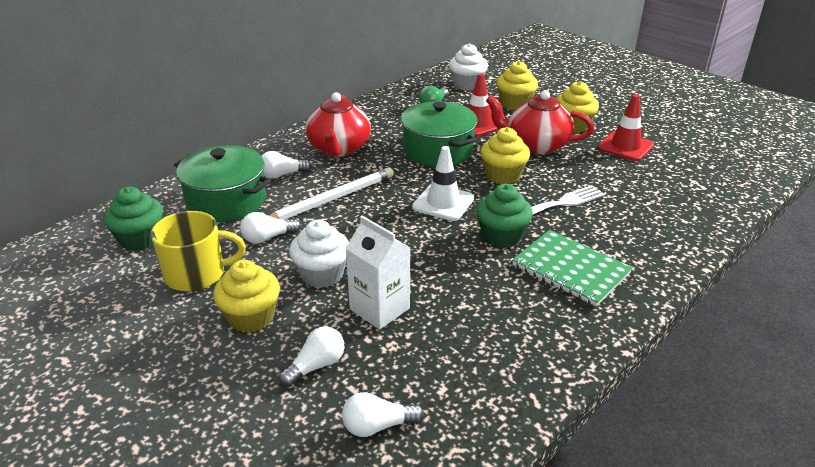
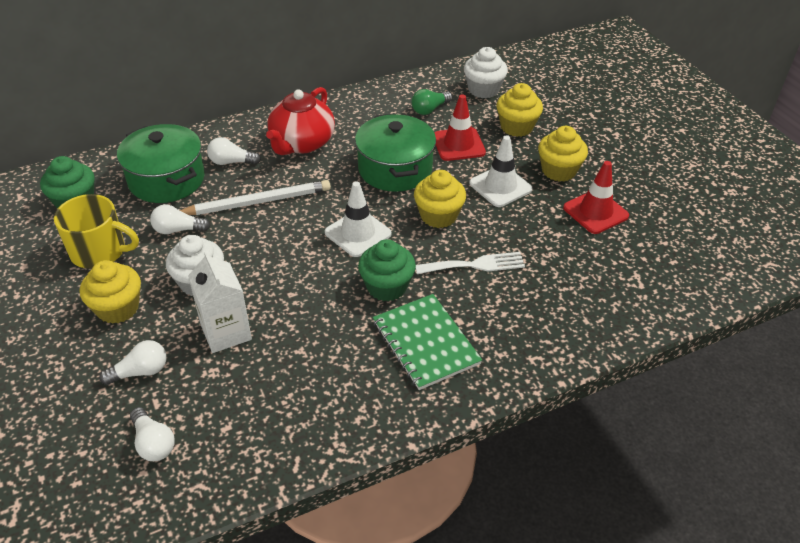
camera: 20 degrees right, 10 degrees up
white light bulb [342,392,424,437] -> white light bulb turned 135 degrees counterclockwise [130,407,175,461]
red teapot [486,90,594,154] -> white traffic cone [469,135,533,207]

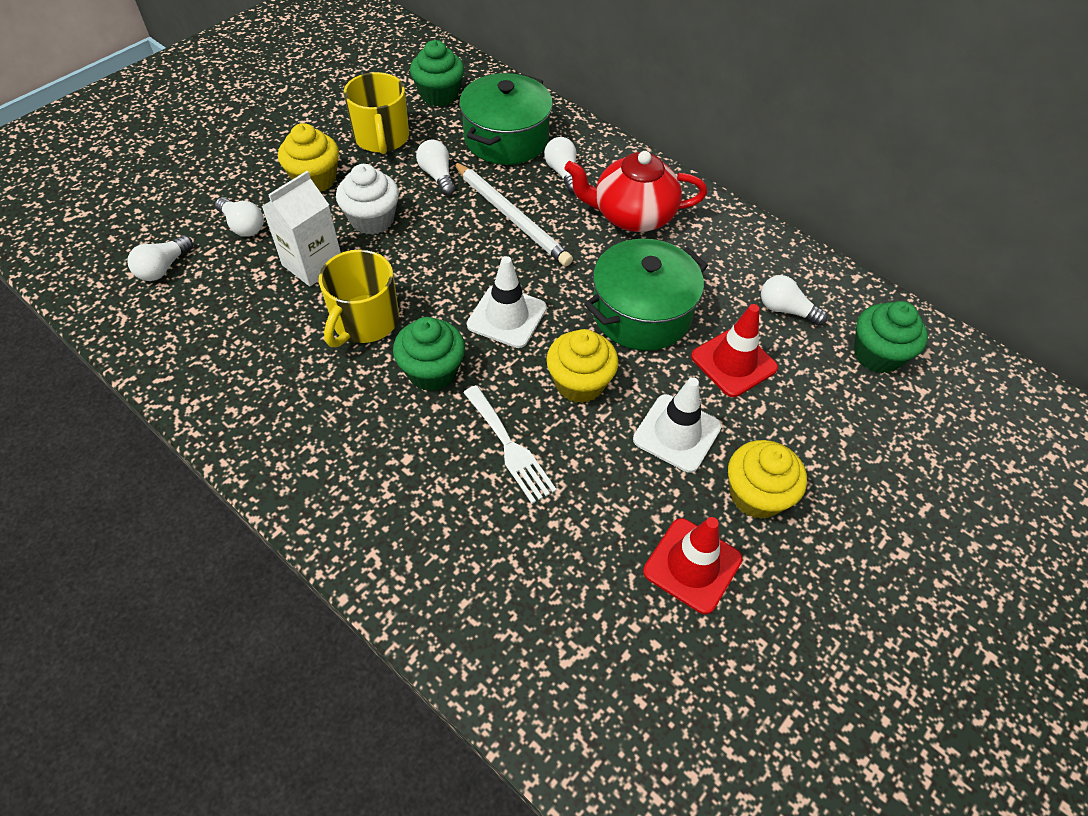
camera: 65 degrees right, 10 degrees up
green notebook [373,294,482,390] -> none
green light bulb [411,89,452,115] -> white light bulb [761,275,828,326]
white cupcake [464,47,508,98] -> green cupcake [854,301,928,373]
yellow cupcake [496,83,543,137] -> none
none -> yellow mug [319,249,399,347]

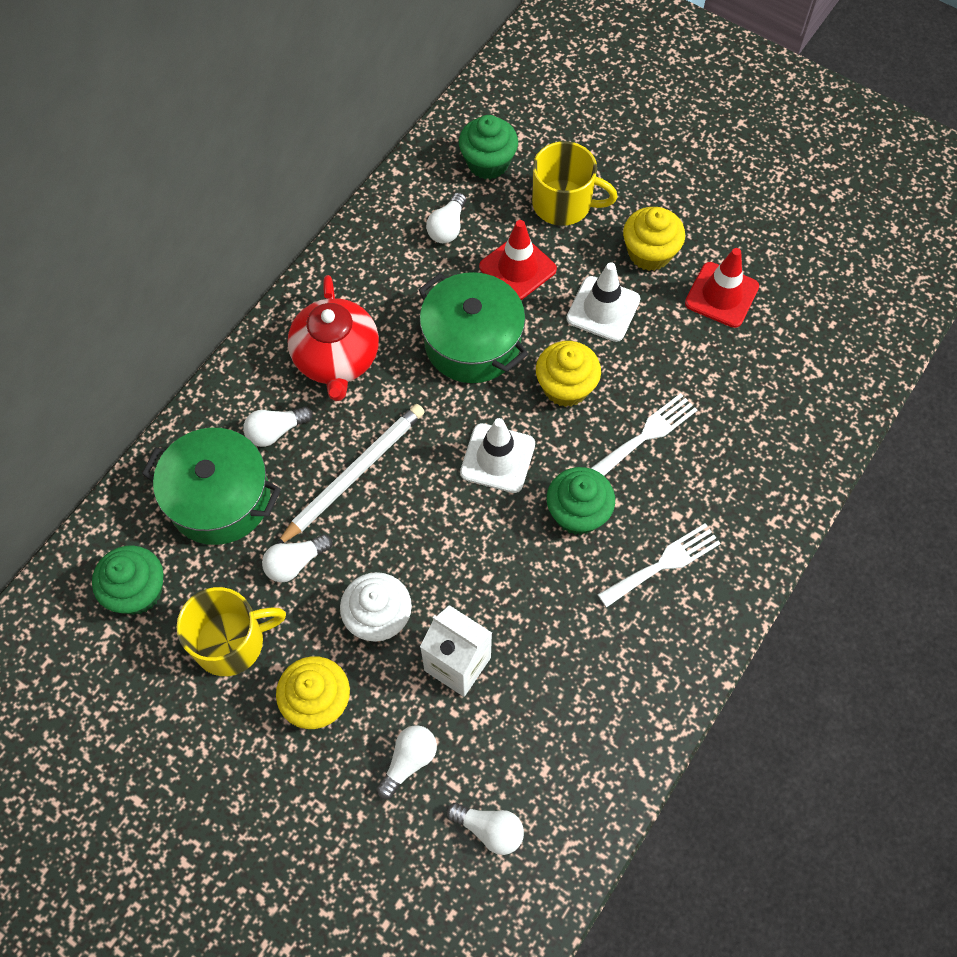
camera: 95 degrees left, 10 degrees up
yellow mug [319,249,399,347] -> yellow mug moved to [532,141,618,226]
none -> white fork [597,523,721,608]

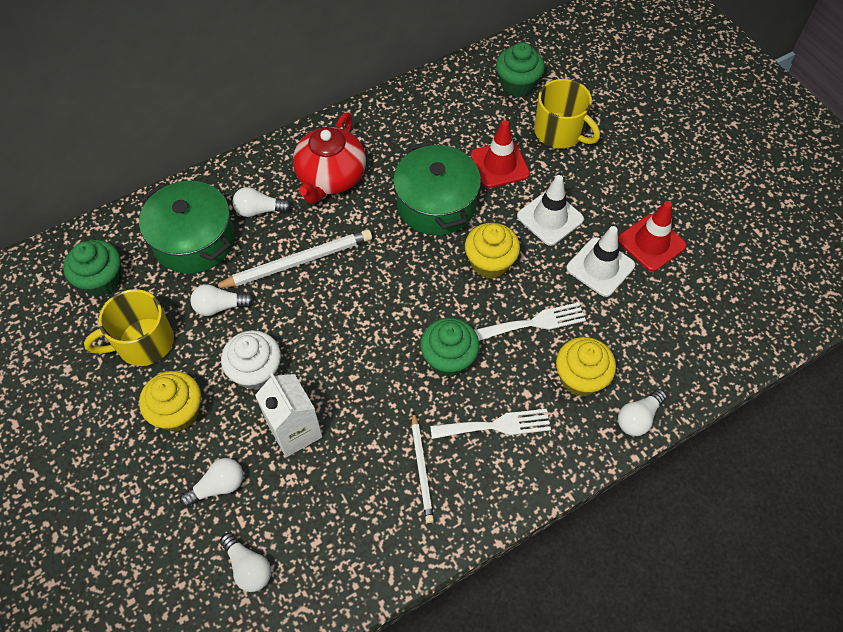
camera: 25 degrees right, 5 degrees down
yellow mug [176,587,286,676] -> yellow mug turned 150 degrees clockwise [84,289,174,366]
white light bulb [426,192,466,243] -> white light bulb moved to [618,389,667,436]
white traffic cone [460,418,535,493] -> white traffic cone moved to [567,226,635,297]
yellow cupcake [623,207,685,271] -> yellow cupcake moved to [556,337,616,397]
none -> white pencil [412,412,434,523]

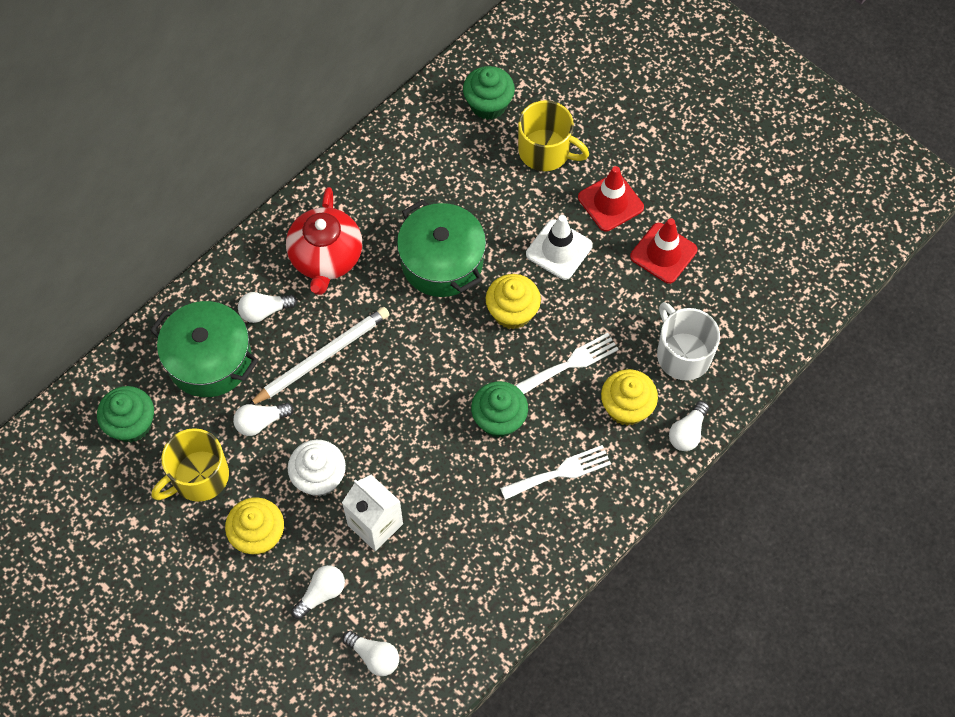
camera: 15 degrees left, 5 degrees up
white pencil [412,412,434,523] -> none
red traffic cone [471,120,530,188] -> red traffic cone moved to [578,166,644,232]
white traffic cone [567,226,635,297] -> none
none -> white mug [657,302,720,380]

